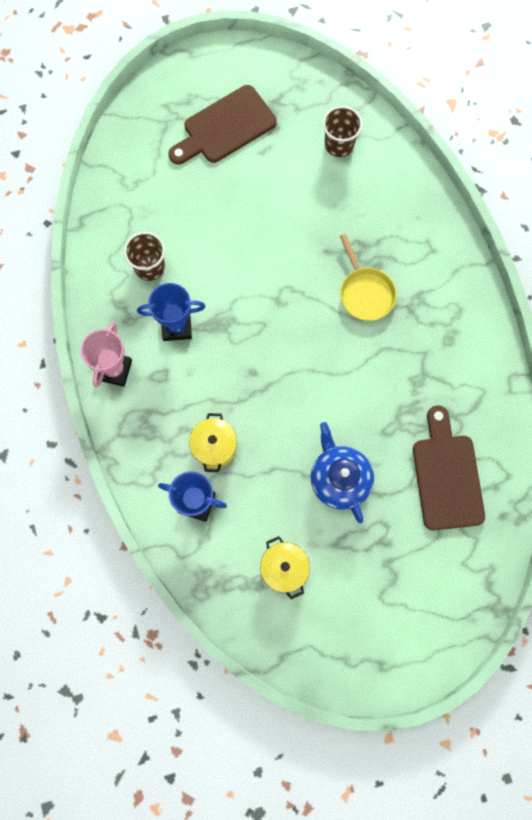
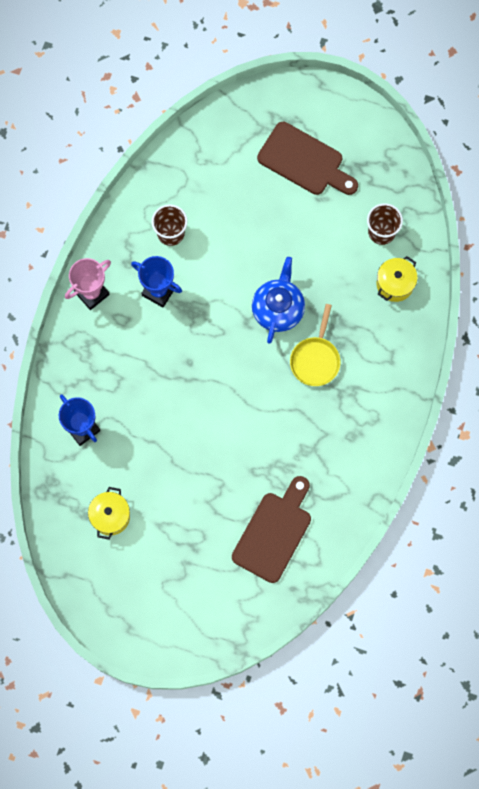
camera: 35 degrees right, 0 degrees up
brown cutting board [169,85,277,164] -> brown cutting board turned 150 degrees counterclockwise [257,122,358,195]
yellow pot [189,413,237,472] -> yellow pot moved to [376,256,418,302]
blue teapot [310,422,374,523] -> blue teapot moved to [252,257,305,344]

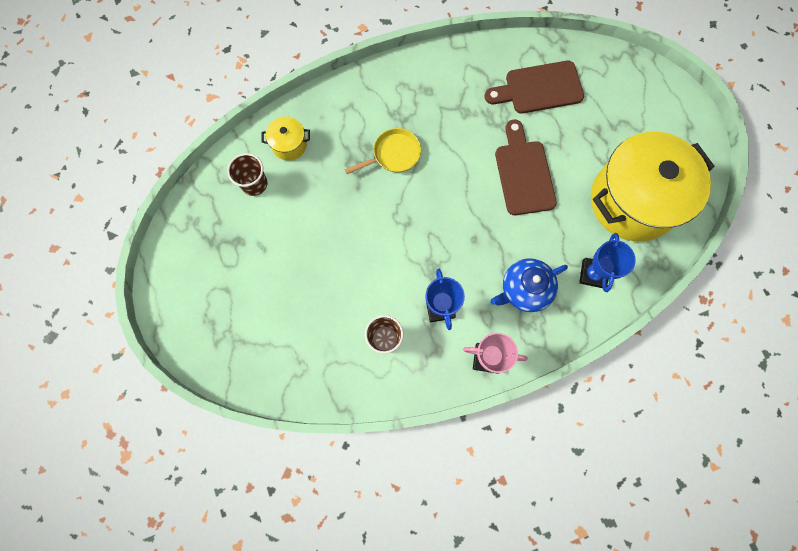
camera: 130 degrees left, 0 degrees up
yellow pot [88,487,130,540] -> yellow pot [591,132,715,242], size x2.42
blue teapot [252,257,305,344] -> blue teapot moved to [491,258,568,312]
brown cutting board [257,122,358,195] -> brown cutting board moved to [495,120,557,215]

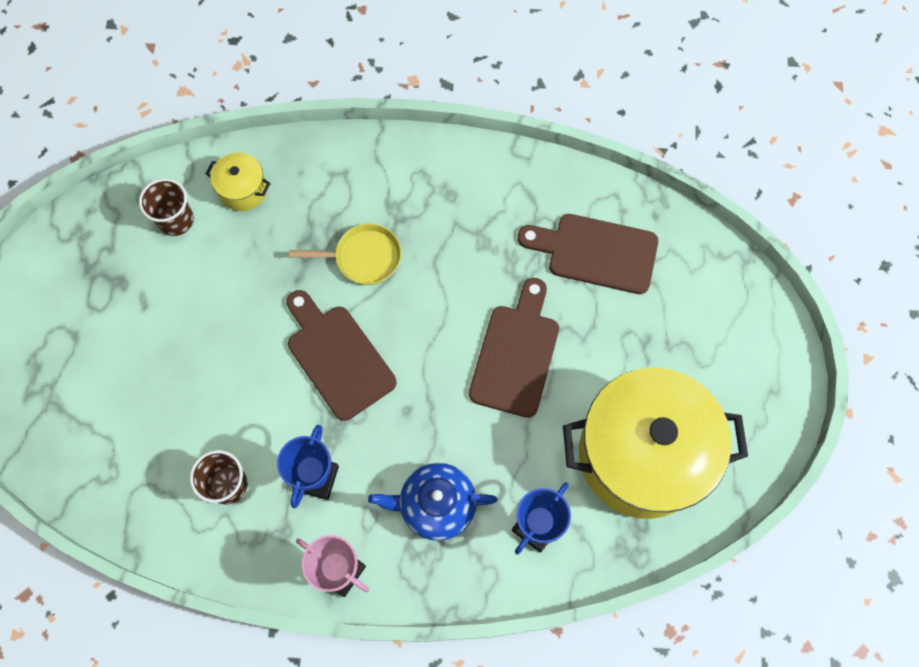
camera: 25 degrees right, 5 degrees down
none -> brown cutting board [287,290,396,421]

